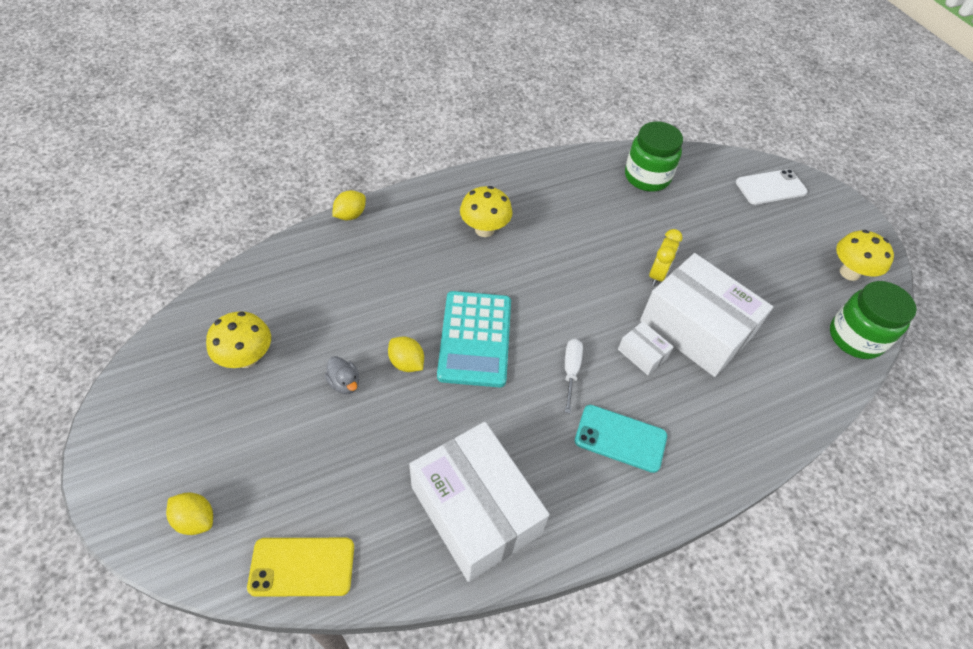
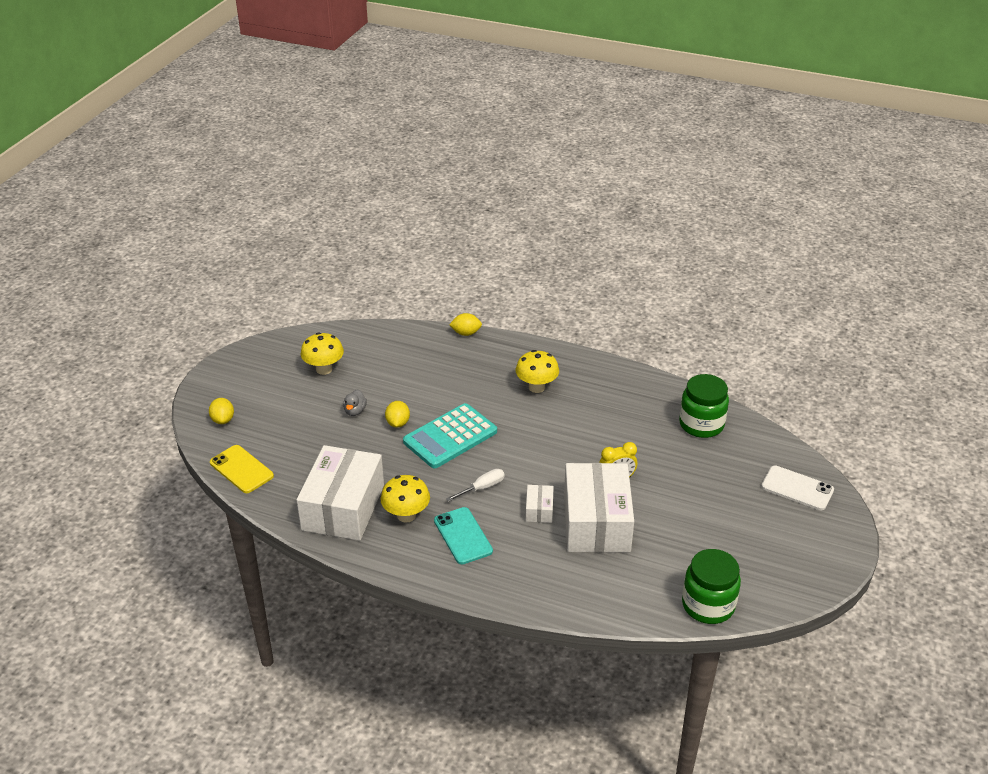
camera: 50 degrees right, 15 degrees down
yellow mushroom [836,230,894,281] -> yellow mushroom moved to [380,475,430,523]

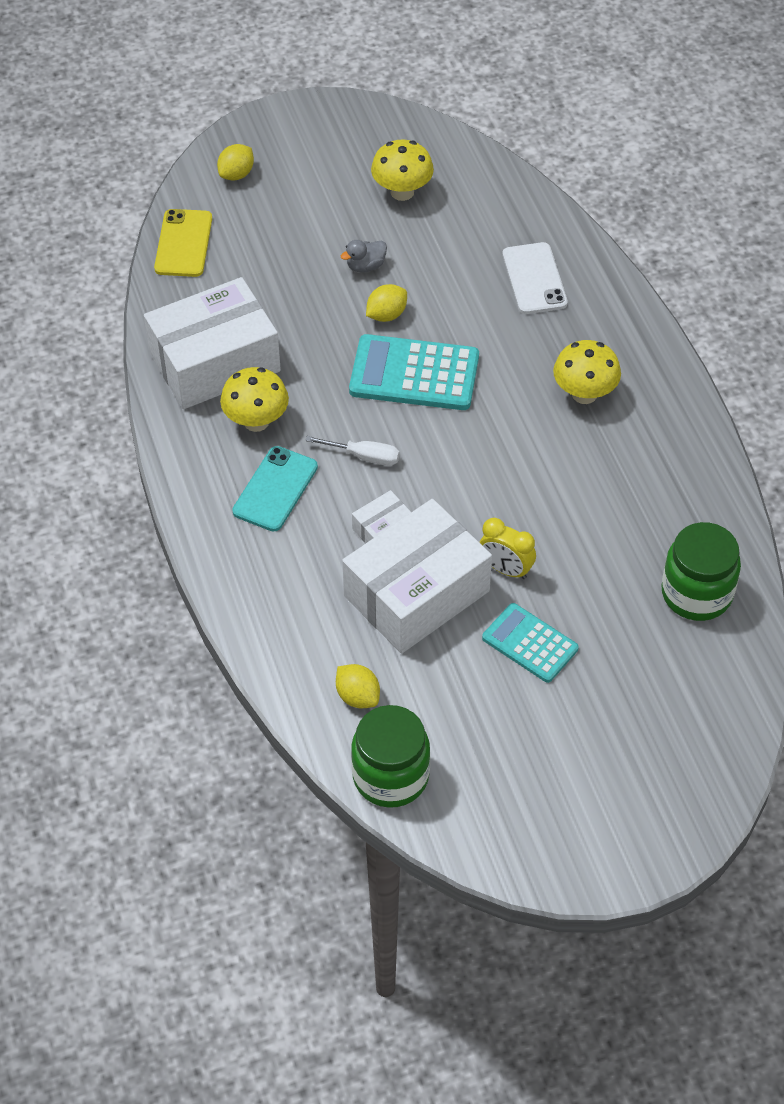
camera: 50 degrees right, 15 degrees up
yellow lemon [449,313,482,336] -> yellow lemon moved to [336,664,380,709]
white phone [761,466,834,510] -> white phone moved to [502,242,568,314]
none -> turquoise calculator [482,603,579,683]

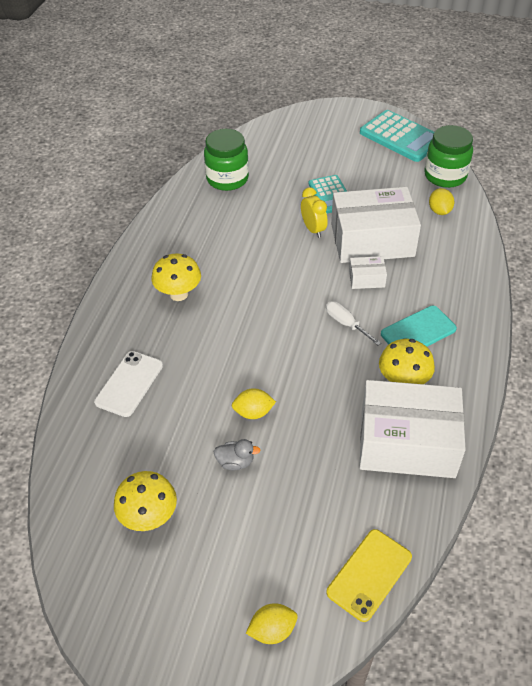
camera: 145 degrees left, 5 degrees down
turquoise calculator [349,334,479,410] -> turquoise calculator moved to [360,110,434,162]

